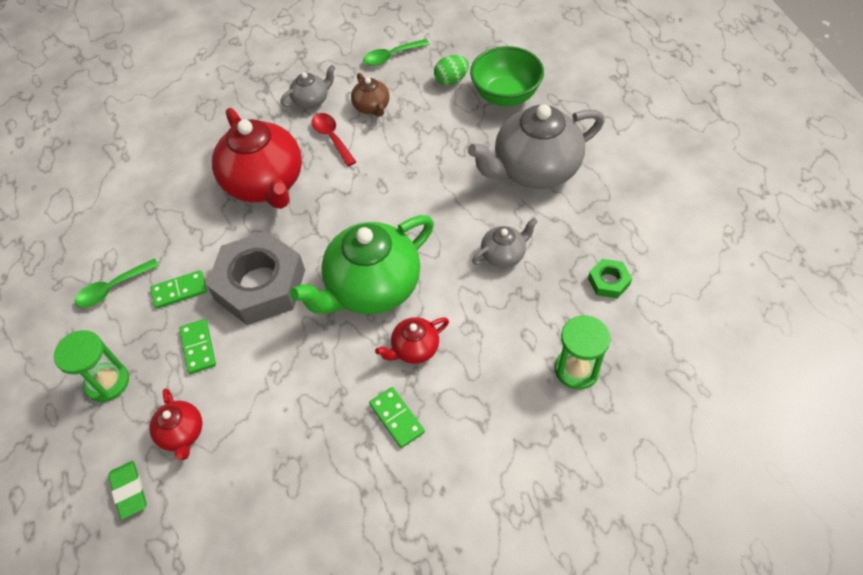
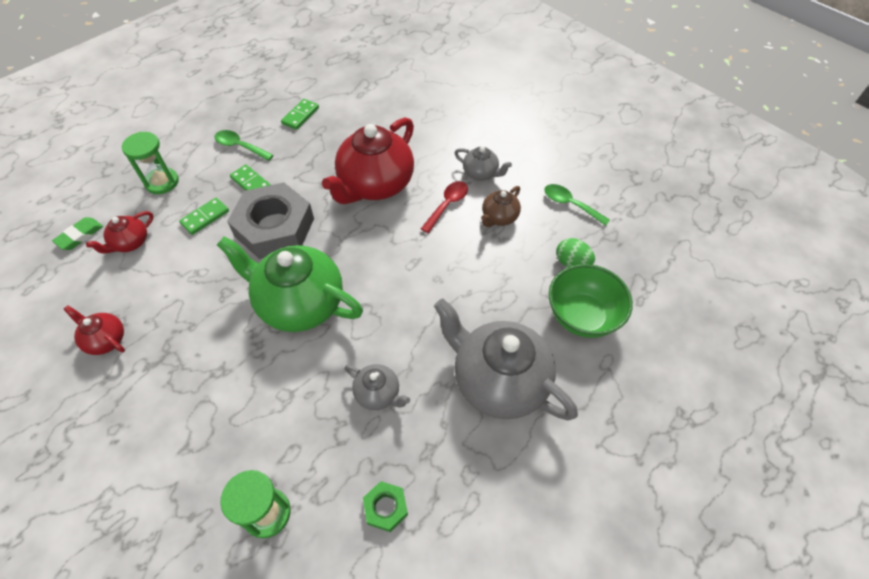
camera: 60 degrees right, 0 degrees up
green domino [369,387,425,448] -> green domino moved to [281,99,319,130]
red teapot [375,317,449,364] -> red teapot moved to [63,305,125,355]

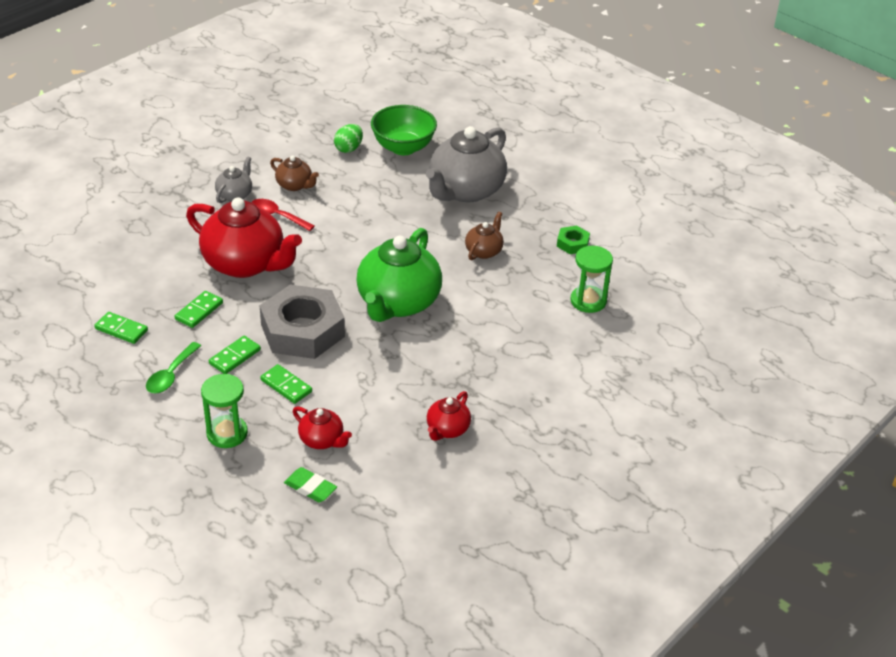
camera: 95 degrees left, 15 degrees down
grey teapot [344,364,410,410] -> brown teapot [465,212,504,260]
green spoon [544,184,610,226] -> none
none -> green domino [175,291,223,328]

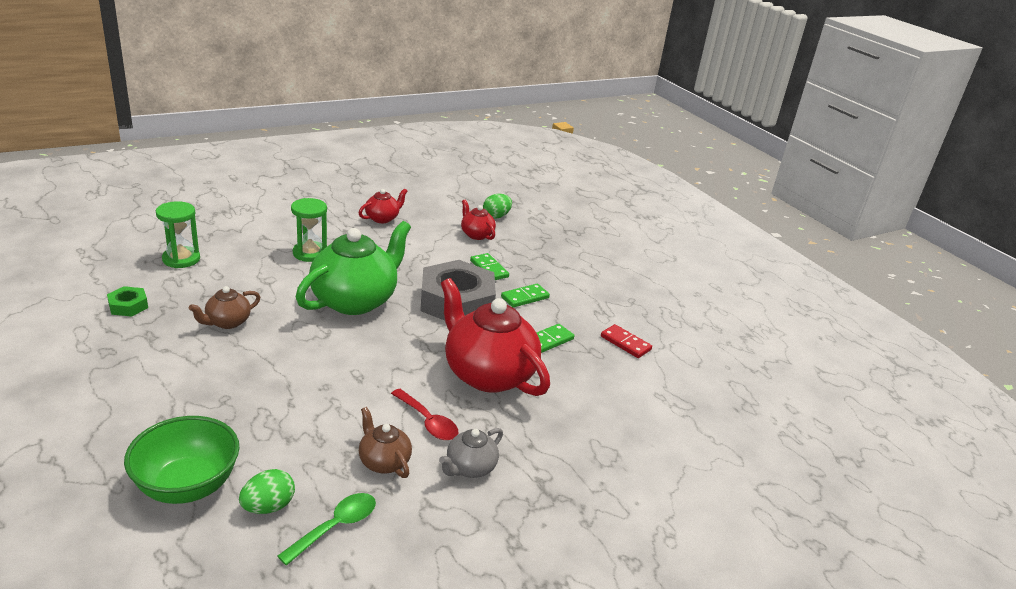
camera: 165 degrees left, 10 degrees down
green domino [94,312,148,344] -> red domino [601,324,652,358]
green spoon [146,342,201,393] -> green spoon moved to [277,493,376,565]
green hourglass [201,374,248,448] -> green hourglass moved to [291,198,327,262]
green eraser [284,467,337,503] -> green egg [483,194,512,219]
grey teapot [426,126,507,203] -> none

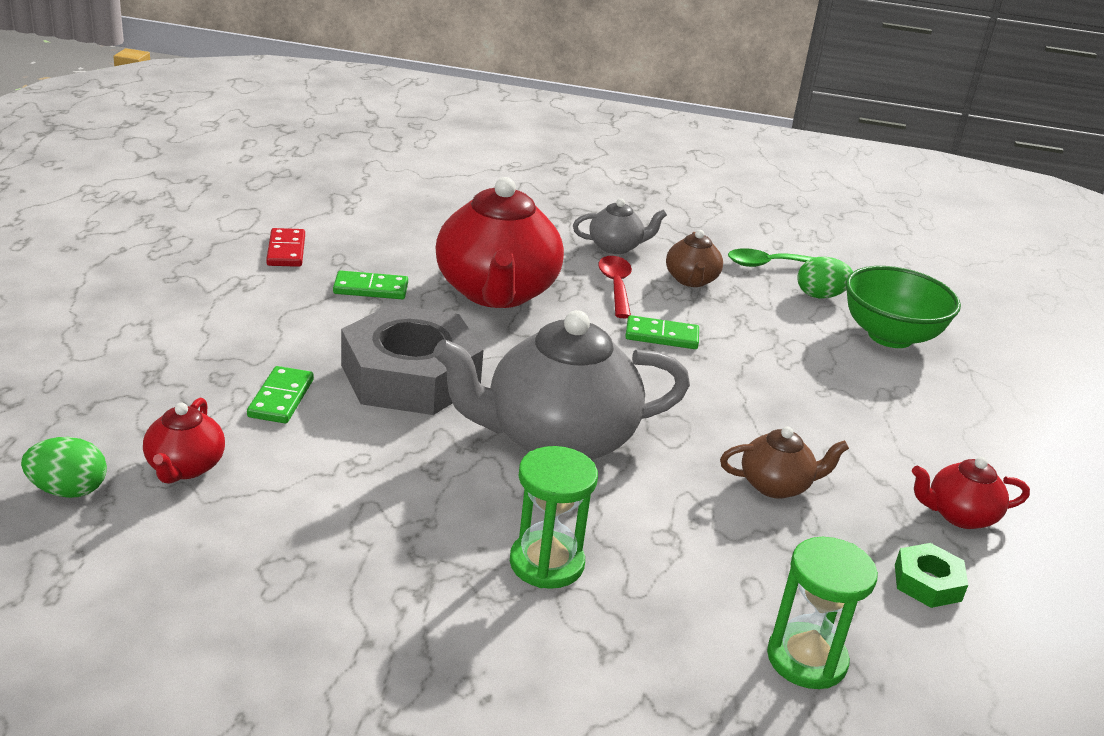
camera: 140 degrees left, 0 degrees up
green teapot [296,221,411,315] -> grey teapot [433,310,690,460]
red teapot [358,189,408,223] -> red teapot moved to [912,457,1030,529]
green domino [501,284,550,308] -> green domino moved to [625,315,699,349]

